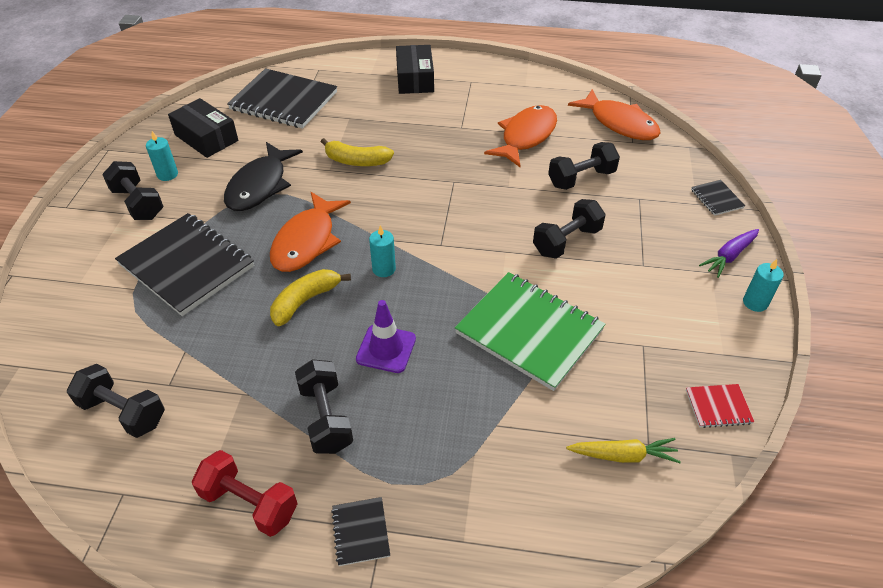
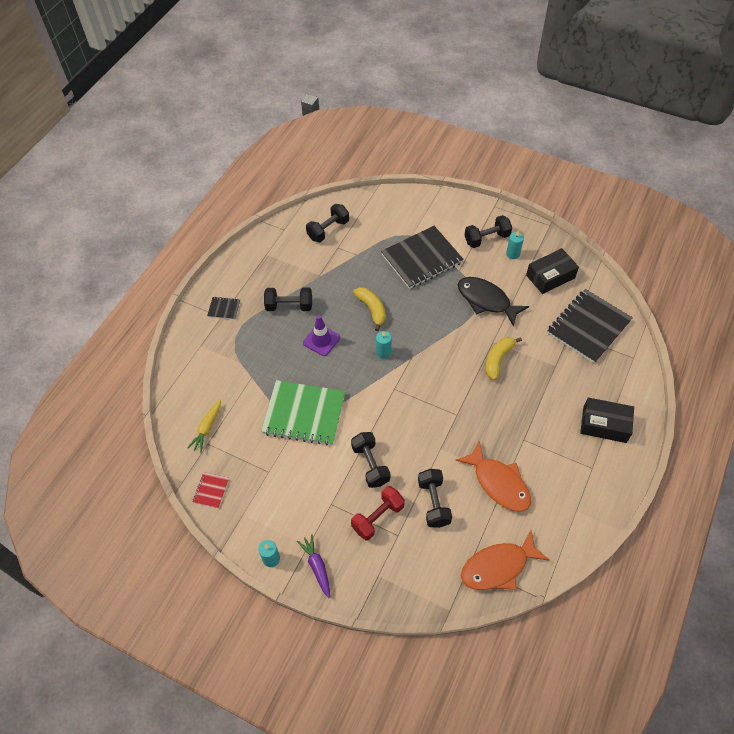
camera: 110 degrees right, 10 degrees up
red dumbbell [192,450,298,537] -> red dumbbell moved to [351,486,405,540]
orange fish [270,192,351,272] -> none
green notebook [455,272,605,391] -> green notebook turned 45 degrees clockwise [261,380,345,446]
black notebook [691,180,745,216] -> none

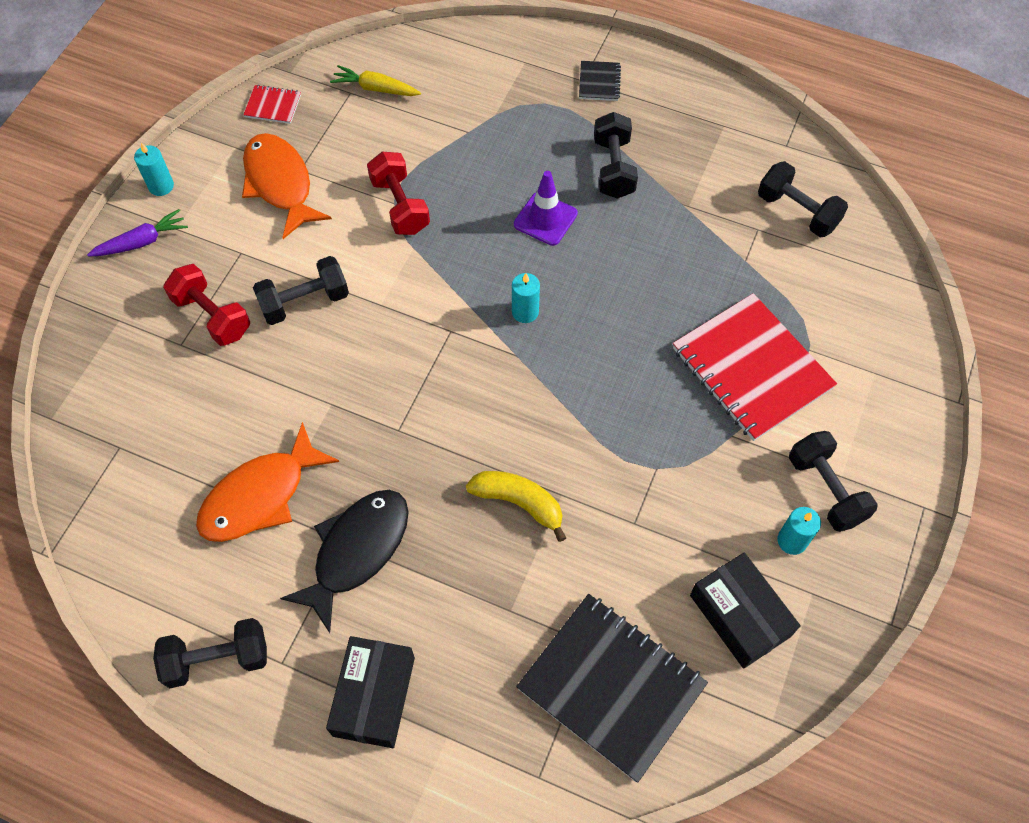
camera: 85 degrees right, 5 degrees up
green notebook [261,380,345,446] -> red dumbbell [367,152,430,235]
yellow banana [353,287,386,331] -> none
black notebook [381,226,464,289] -> red notebook [673,293,837,441]
black dumbbell [418,469,452,528] -> black dumbbell moved to [153,618,267,688]
black fish [458,277,529,327] -> black fish moved to [280,490,409,633]
orange fish [461,530,550,590] -> orange fish moved to [242,133,332,239]

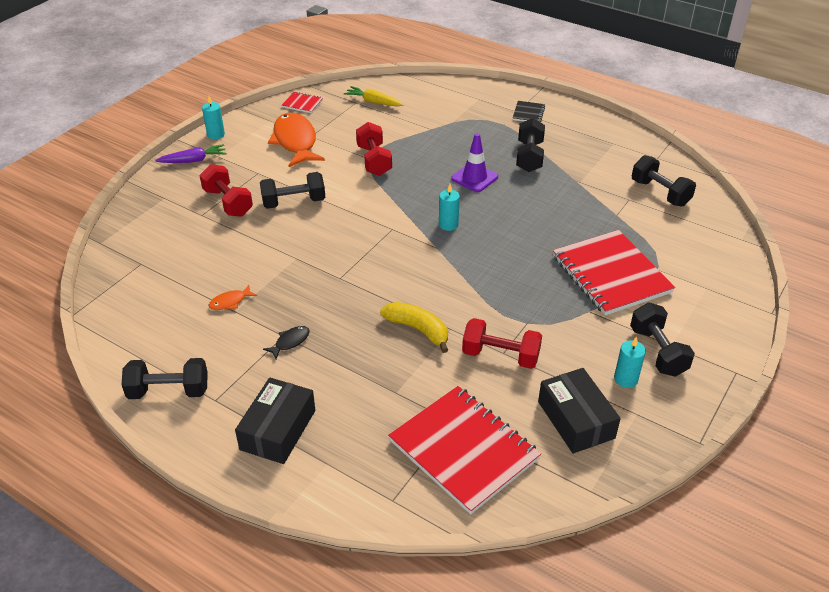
camera: 10 degrees right, 20 degrees down
orange fish [196,422,339,542] -> orange fish [209,285,257,310], size x0.43
black fish [280,490,409,633] -> black fish [263,326,310,359], size x0.43
black notebook [516,594,708,783] -> red notebook [388,386,541,514]
none -> red dumbbell [462,318,542,369]

